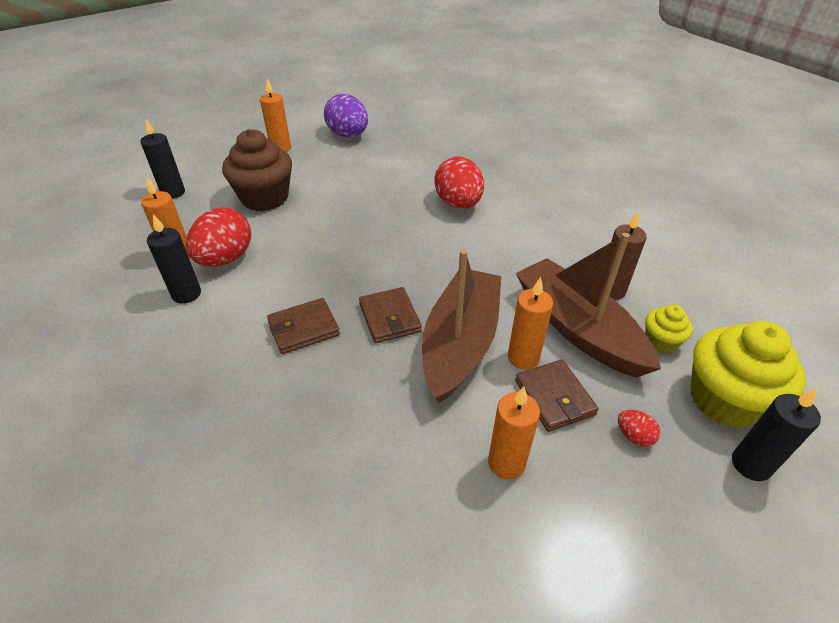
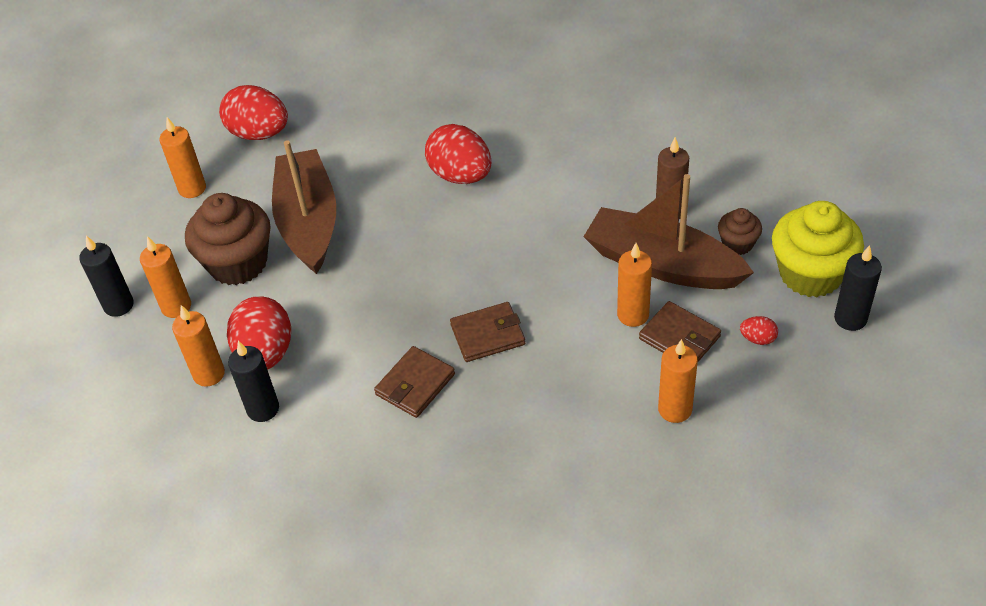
camera: 25 degrees left, 5 degrees up
purple egg [324,94,368,138] -> red egg [219,85,288,140]
brown wallet [359,287,422,343] -> brown wallet turned 60 degrees counterclockwise [450,302,525,362]
brown boat [422,249,501,403] -> brown boat moved to [272,140,336,274]
yellow cupcake [645,305,693,353] -> brown cupcake [718,208,762,255]
none -> orange candle [140,236,191,318]

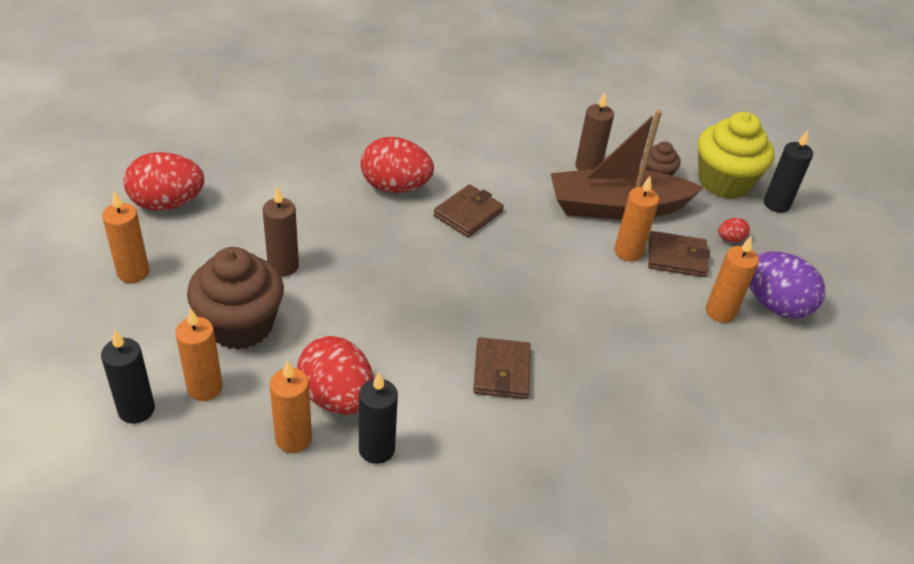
camera: 40 degrees left, 5 degrees down
brown boat [272,140,336,274] -> brown candle [263,186,299,276]
brown wallet [450,302,525,362] -> brown wallet moved to [433,184,504,237]
none -> purple egg [749,252,825,319]

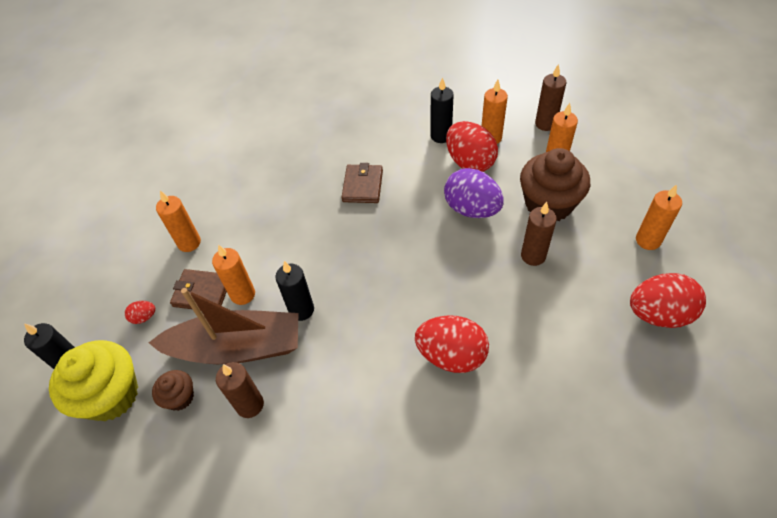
camera: 170 degrees left, 10 degrees up
black candle [101,329,155,424] -> black candle moved to [275,261,314,321]
brown wallet [433,184,504,237] -> none
purple egg [749,252,825,319] -> purple egg moved to [444,168,504,218]
none -> brown candle [535,64,566,131]

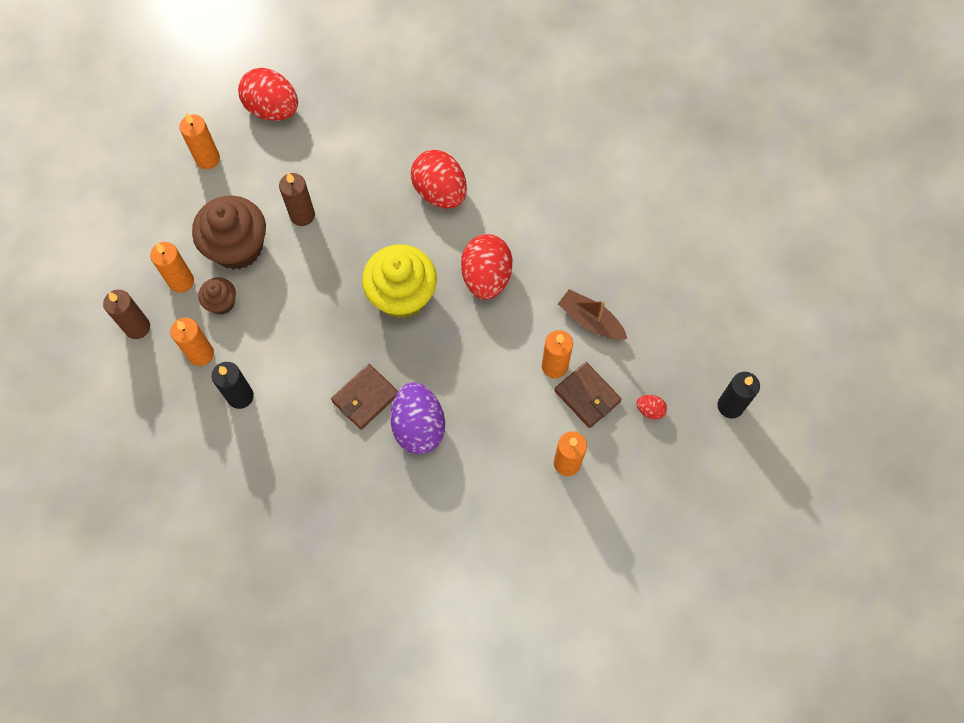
camera: 145 degrees left, 15 degrees up
yellow cupcake [49,340,138,421] -> yellow cupcake moved to [362,245,437,319]
brown boat [149,288,298,364] -> brown boat [558,289,627,340], size x0.53
brown cupcake [152,370,194,411] -> brown cupcake moved to [198,277,236,315]
brown candle [216,362,264,418] -> none
black candle [275,261,314,321] -> none
purple egg [444,168,504,218] -> purple egg moved to [391,382,445,454]
red egg [446,121,498,172] -> red egg moved to [461,234,512,300]

